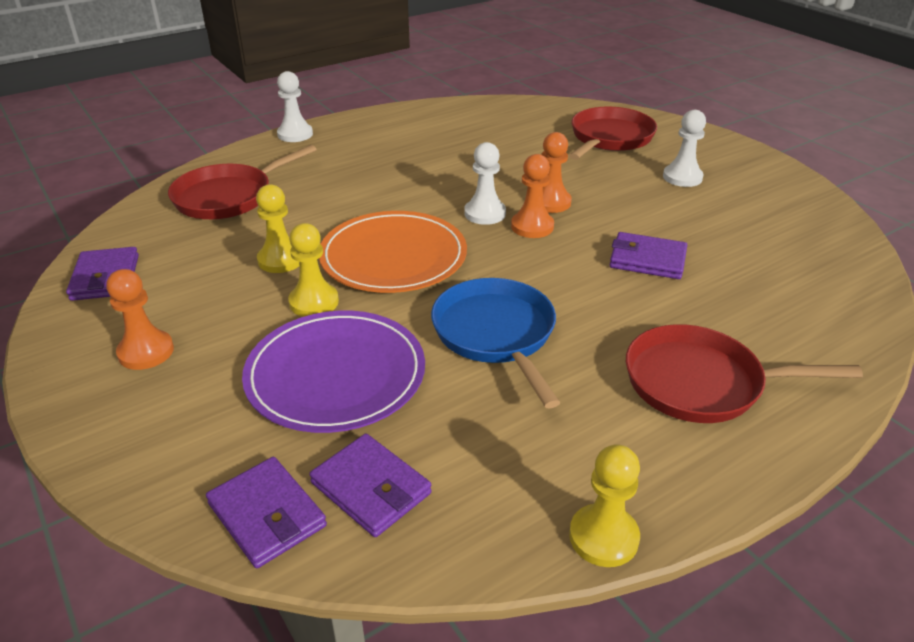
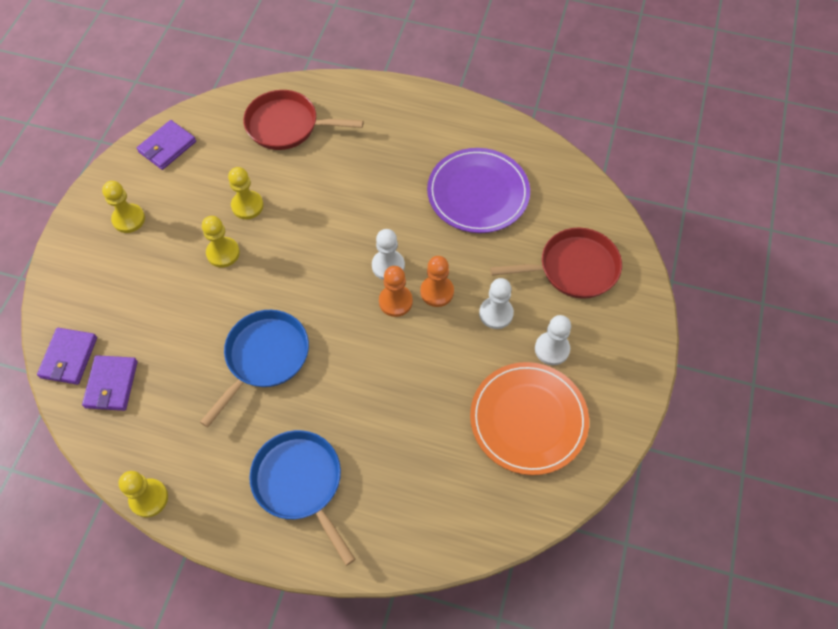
camera: 50 degrees right, 25 degrees up
orange pawn [106,269,174,370] -> yellow pawn [102,181,145,233]
purple plate [242,311,425,433] -> purple plate moved to [427,148,530,233]
white pawn [277,71,313,142] -> white pawn moved to [479,278,514,329]
orange plate [319,211,467,293] -> orange plate moved to [470,362,589,475]
purple wallet [610,232,687,279] -> none
red pan [626,324,863,423] -> blue pan [249,430,355,566]

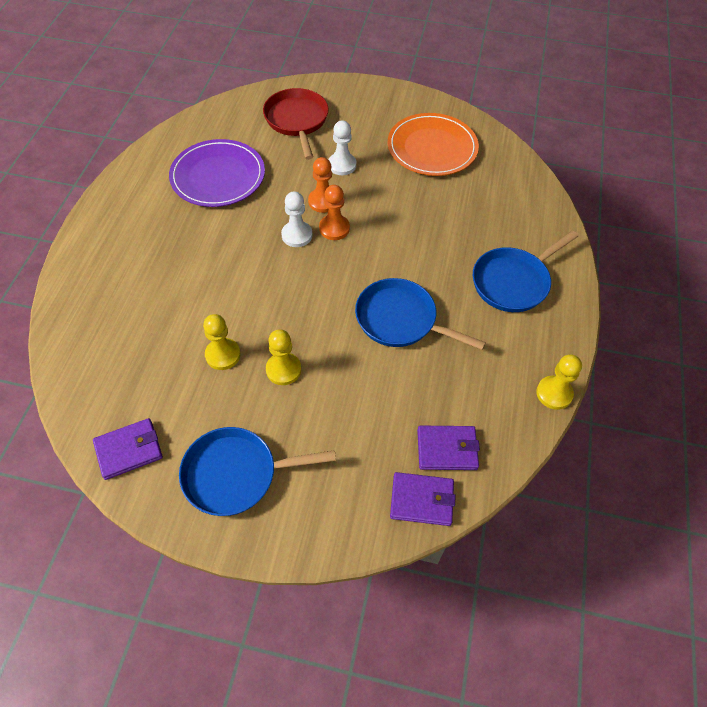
camera: 95 degrees left, 5 degrees down
yellow pawn [102,181,145,233] -> blue pan [179,427,336,516]
purple wallet [137,120,196,170] -> purple wallet turned 60 degrees counterclockwise [93,418,163,480]
red pan [243,90,364,150] -> none
white pawn [535,315,571,365] -> none

